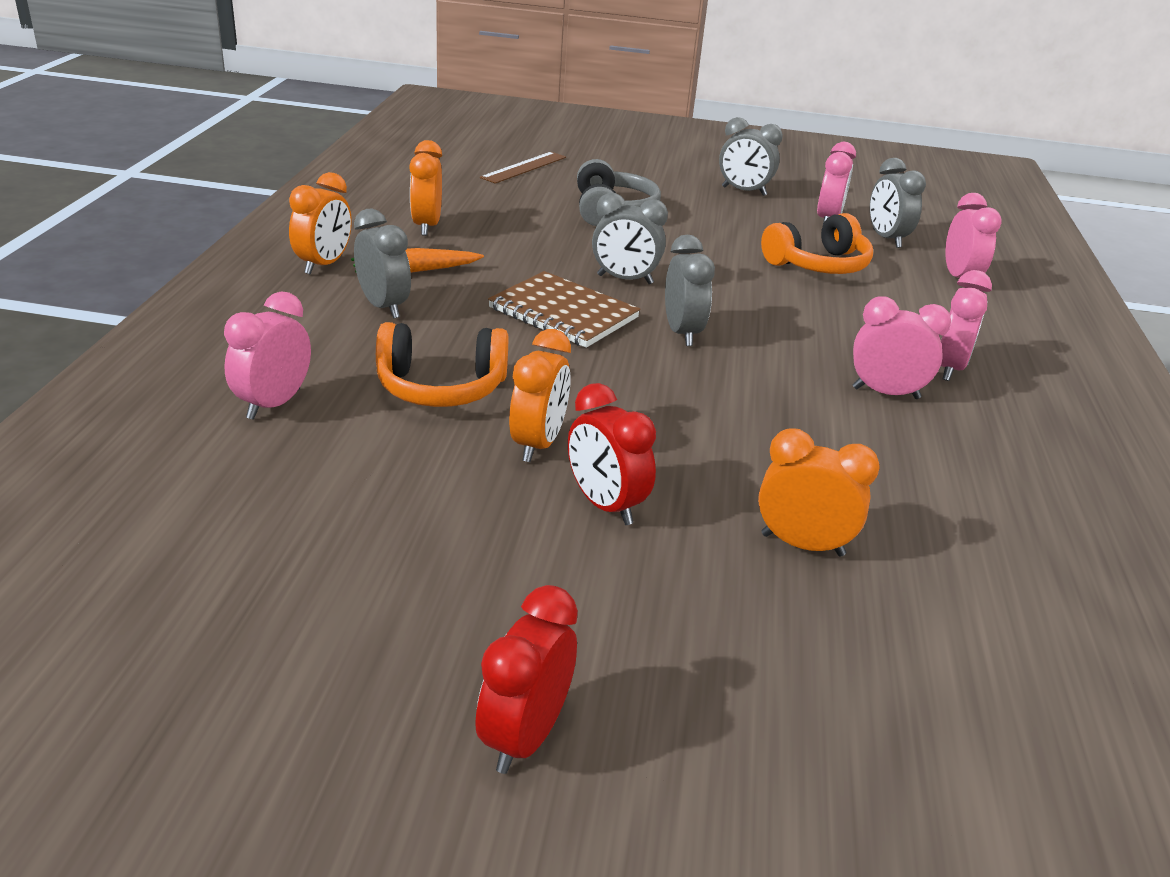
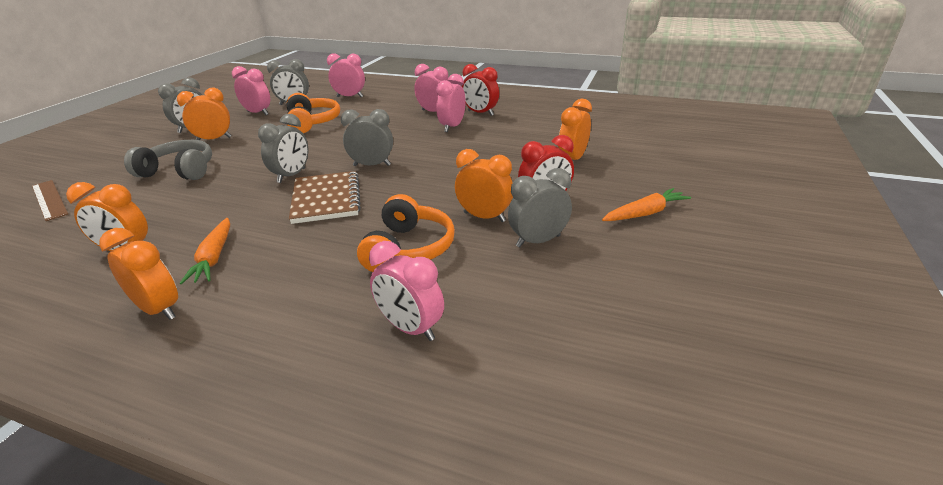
camera: 75 degrees left, 0 degrees up
grey clock [354,208,411,318] -> grey clock moved to [508,168,572,248]
red clock [475,585,578,774] -> red clock moved to [462,64,499,116]
brown notebook [488,271,640,348] -> brown notebook turned 60 degrees counterclockwise [289,171,361,224]
none -> orange clock [177,88,232,140]
none -> orange carrot [602,188,691,221]

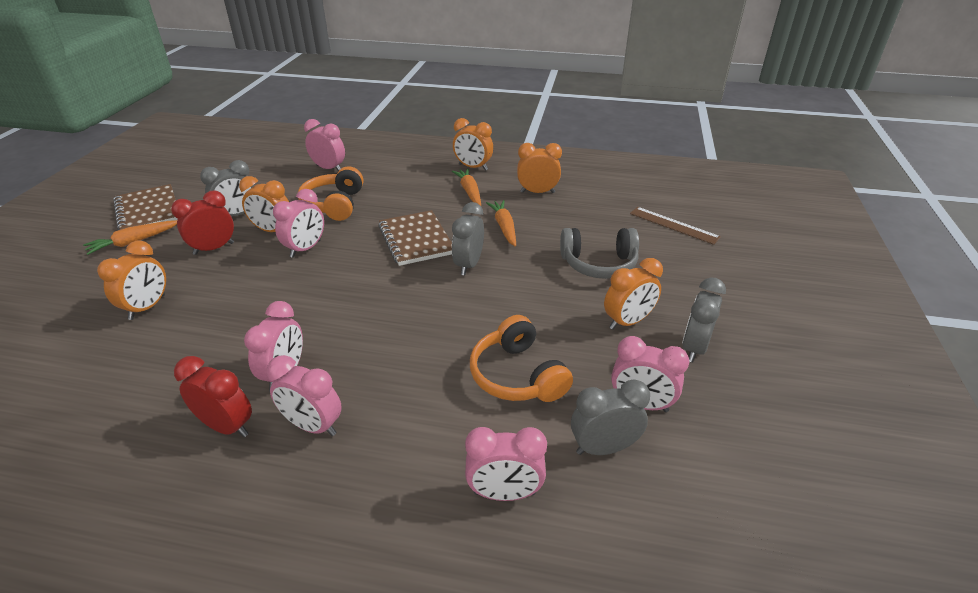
camera: 170 degrees right, 5 degrees up
grey clock [341,109,393,166] -> none
none -> brown notebook [113,184,178,230]
none -> pink clock [273,189,324,258]
none -> orange carrot [486,200,516,247]

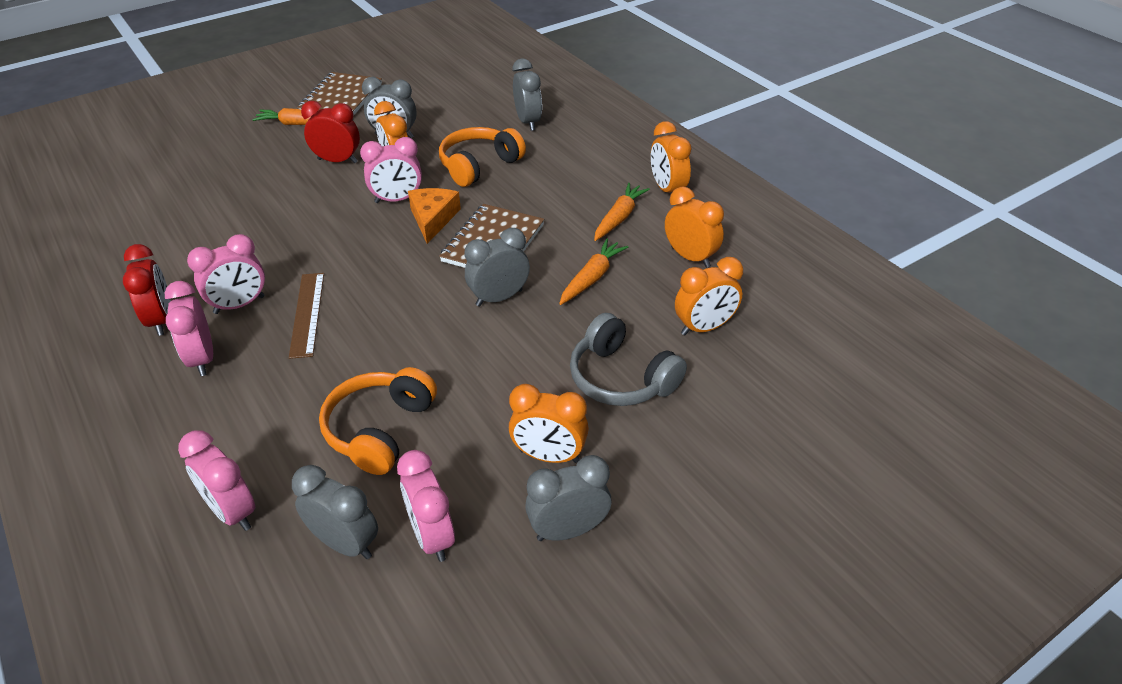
camera: 45 degrees right, 5 degrees up
orange clock [97,241,166,320] -> orange clock moved to [675,257,743,335]
pink clock [304,119,345,171] -> grey clock [513,59,542,131]
brown ruler [630,207,721,245] -> brown ruler moved to [289,273,324,359]
none -> orange cheese [408,188,461,244]

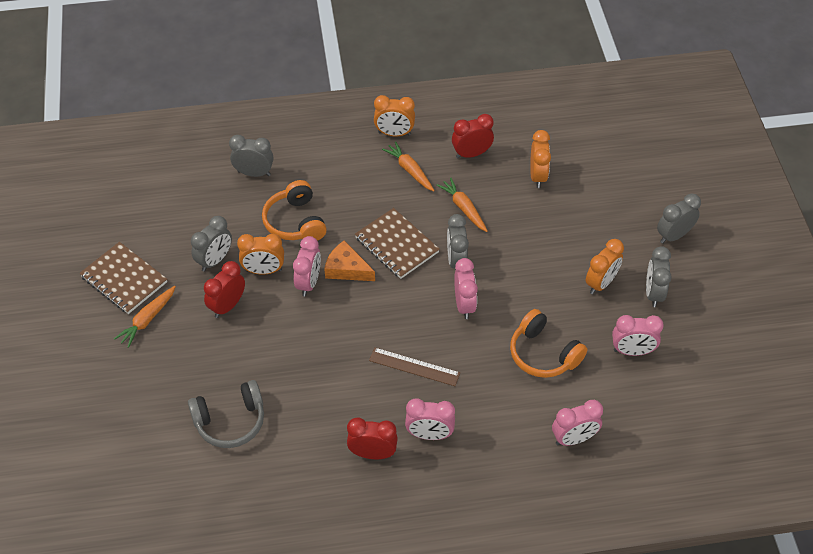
camera: 65 degrees left, 10 degrees up
pink clock [187,234,265,314] -> pink clock moved to [454,258,478,319]
grey clock [292,465,378,559] -> grey clock moved to [657,194,701,244]
grey headphones [570,313,687,406] -> grey headphones moved to [188,380,264,448]
orange clock [665,187,724,268] -> red clock [452,114,494,159]

